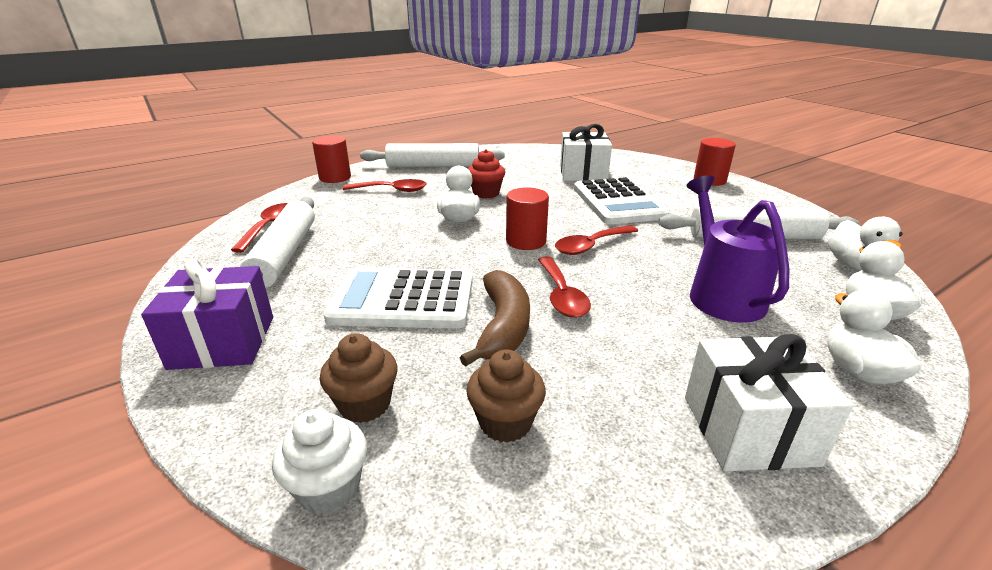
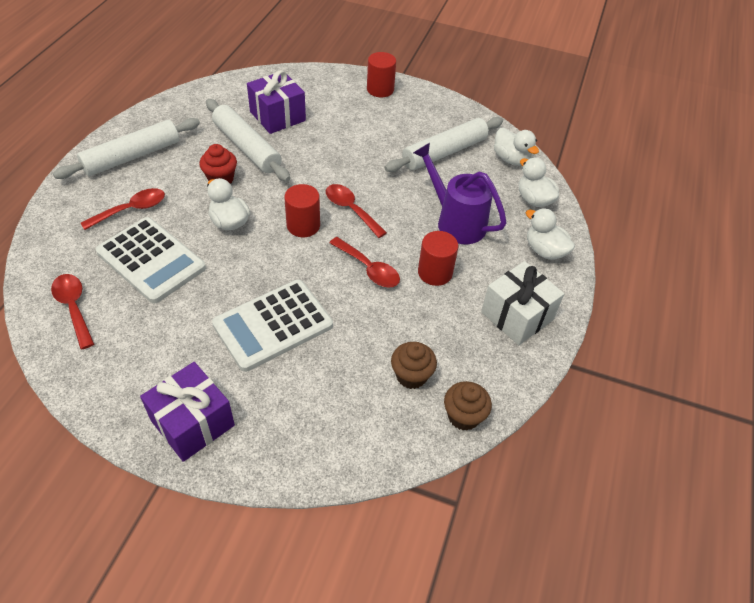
camera: 40 degrees left, 20 degrees up
white rolling pin [240,197,315,288] -> white rolling pin moved to [206,99,290,181]
white cupcake [272,409,367,515] -> none
red cylinder [312,136,351,183] -> red cylinder moved to [418,231,458,286]
brown cupcake [320,333,397,423] -> brown cupcake moved to [444,381,492,430]
brown banana [460,270,530,367] -> none
red spoon [555,225,638,255] -> red spoon turned 120 degrees clockwise [326,184,387,238]
white gift [560,124,612,181] -> purple gift [247,70,306,134]
white calculator [574,177,669,224] -> white calculator moved to [96,217,206,304]

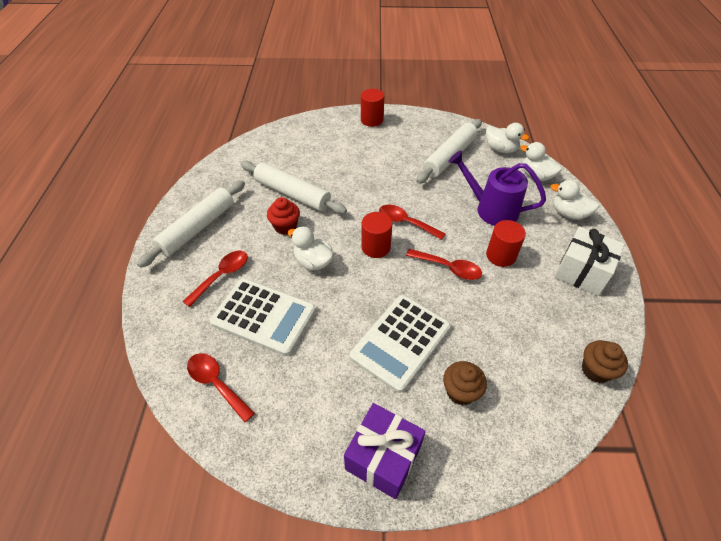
camera: 15 degrees left, 0 degrees up
purple gift [247,70,306,134] -> none
brown cupcake [391,342,437,389] -> brown cupcake moved to [443,361,487,405]

